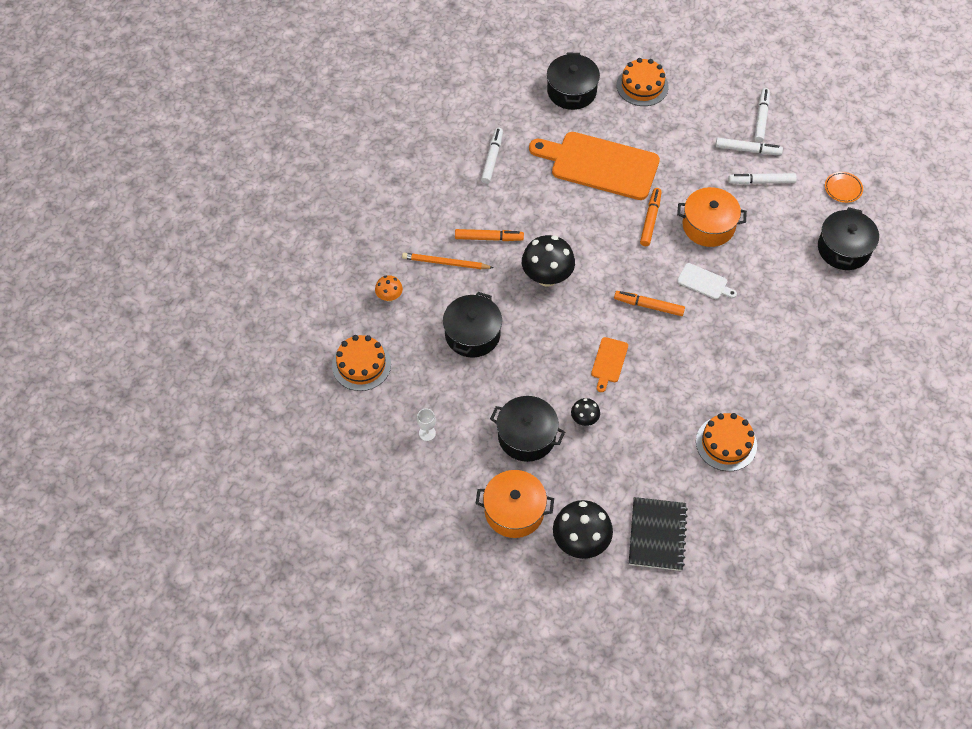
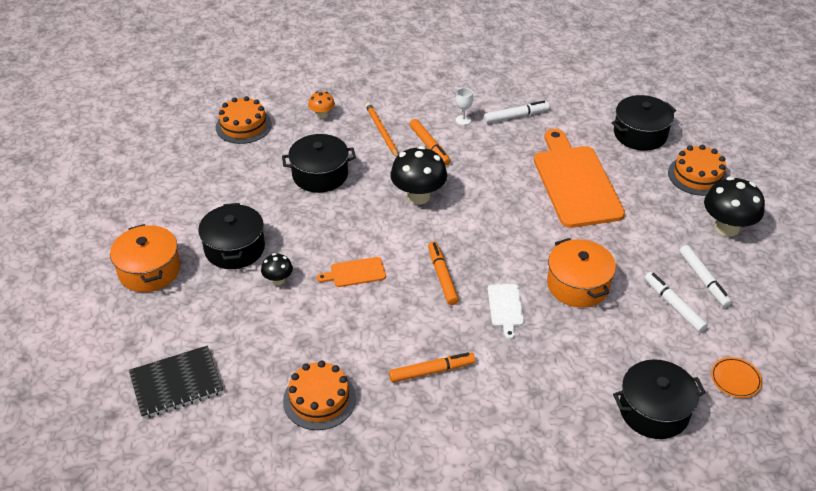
camera: 60 degrees right, 15 degrees down
white goblet [417,409,436,441] -> white goblet moved to [456,88,473,125]
black mushroom [553,500,613,559] -> black mushroom moved to [704,177,765,237]
orange marker [640,188,662,246] -> orange marker moved to [389,352,475,383]
white marker [754,88,770,143] -> none

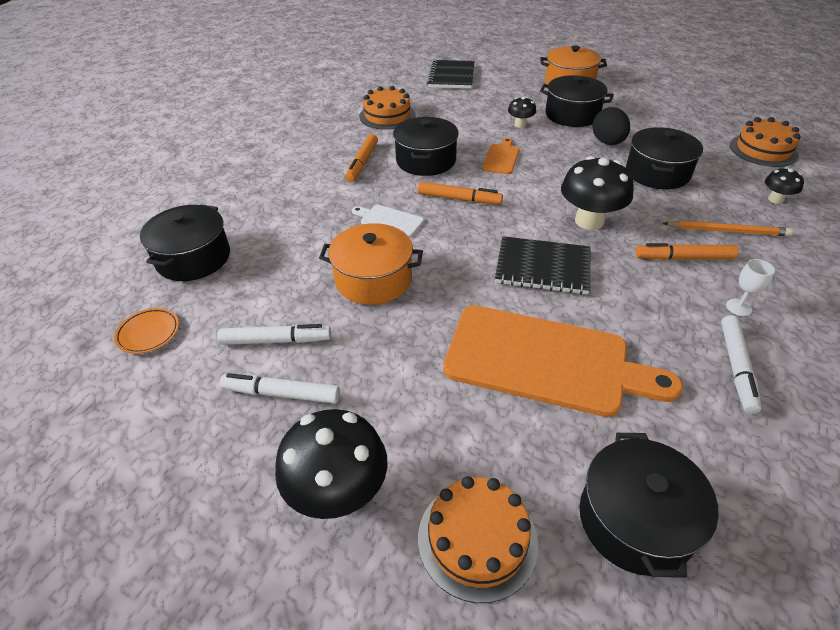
camera: 120 degrees right, 0 degrees up
orange mushroom [308,91,335,119] -> black mushroom [765,167,804,204]
none -> black pot [393,117,459,176]
none -> black notebook [495,236,590,295]
none -> black egg [592,107,630,145]

